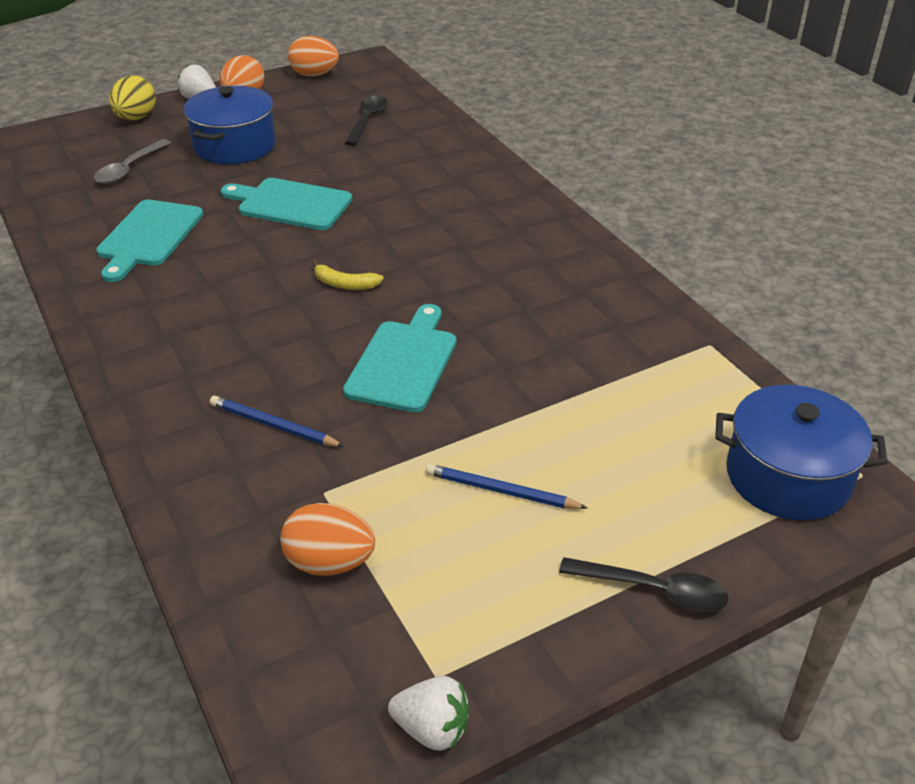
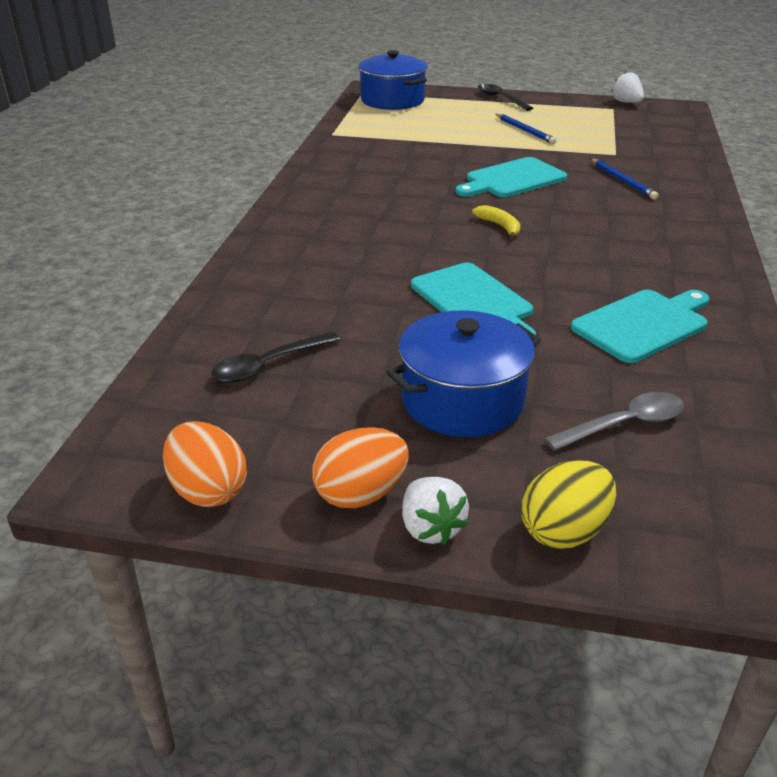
camera: 140 degrees left, 5 degrees down
orange egg [280,503,375,576] -> none

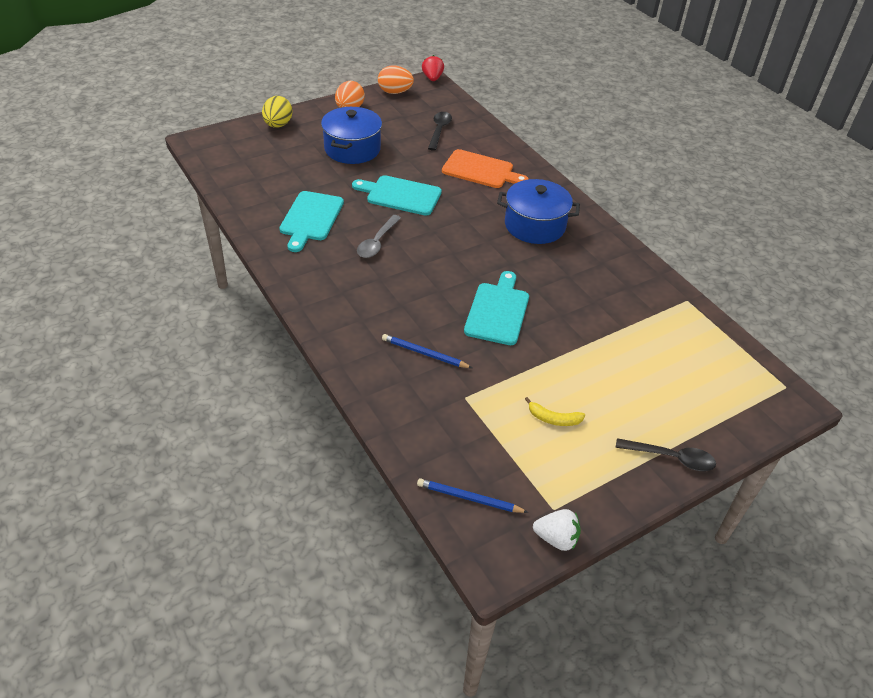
camera: 135 degrees right, 10 degrees up
blue pot [358,50,427,110] -> blue pot moved to [497,179,580,244]
white strawberry [402,477,469,545] -> none
yellow banana [472,205,520,239] -> yellow banana moved to [525,397,585,426]
blue pencil [496,114,557,144] -> blue pencil moved to [417,478,529,513]
grey spoon [544,392,684,451] -> grey spoon moved to [357,215,401,258]
none -> red strawberry [422,55,444,81]
none -> orange cutting board [442,149,529,188]

